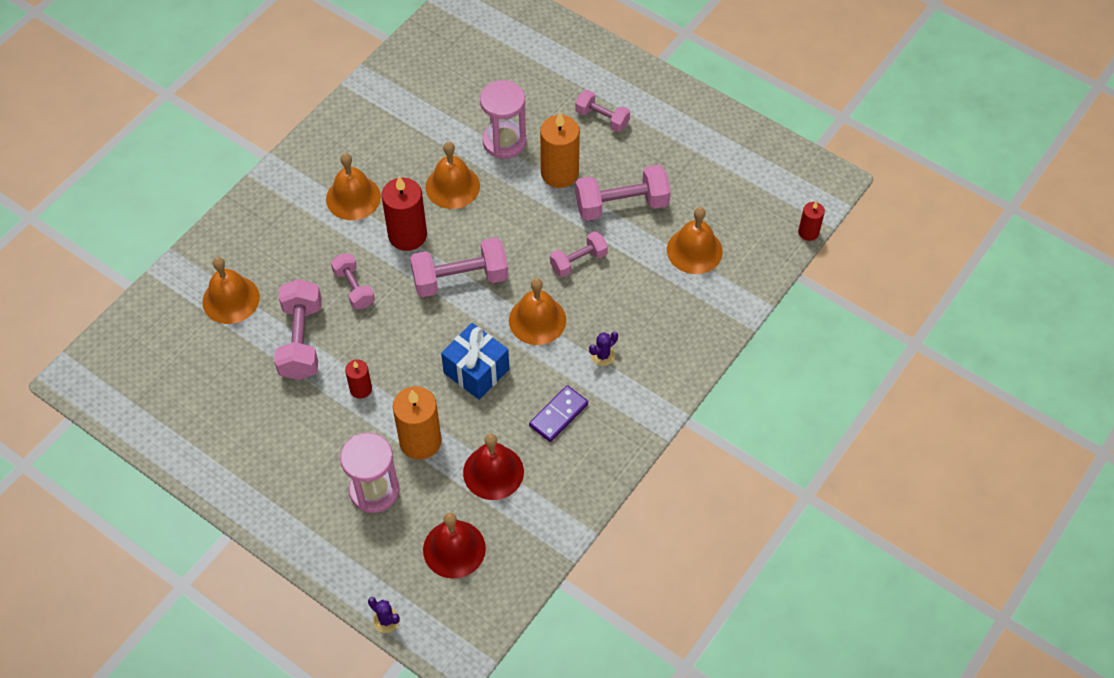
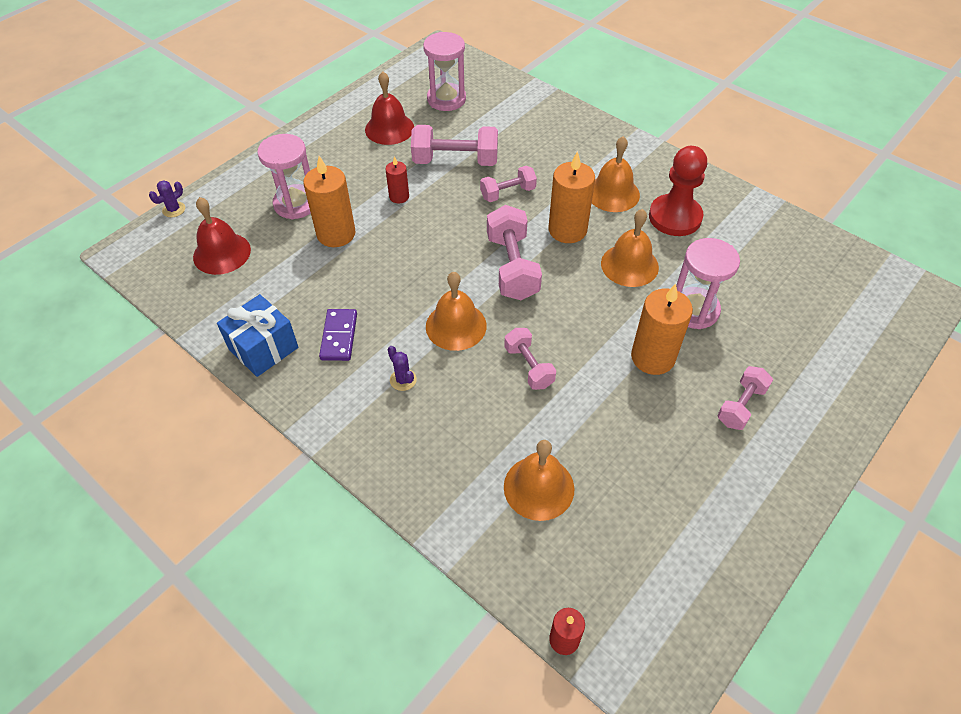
camera: 95 degrees right, 5 degrees down
orange bell [202,257,260,324] -> none
red candle [382,176,427,251] -> orange candle [549,151,595,243]
blue gift [441,323,509,400] -> blue gift moved to [217,294,298,377]
red bell [463,434,524,500] -> red bell moved to [365,71,414,145]
purple domino [529,385,588,442] -> purple domino turned 45 degrees clockwise [319,309,357,361]
pink dumbbell [575,165,671,221] -> none
none -> pink hourglass [423,32,466,111]
none -> red pawn [649,146,707,236]

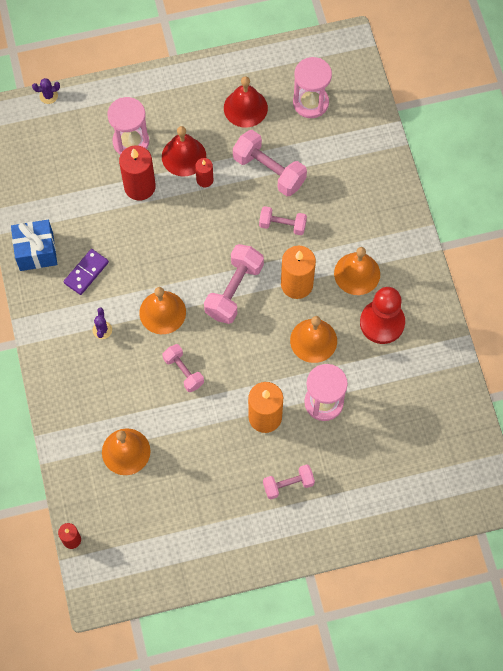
camera: 35 degrees right, 15 degrees up
red bell [193,197,251,275] -> red bell moved to [162,126,206,177]
orange candle [303,156,355,247] -> red candle [119,146,156,200]
pink dumbbell [504,328,556,390] -> pink dumbbell turned 45 degrees counterclockwise [163,344,204,392]

